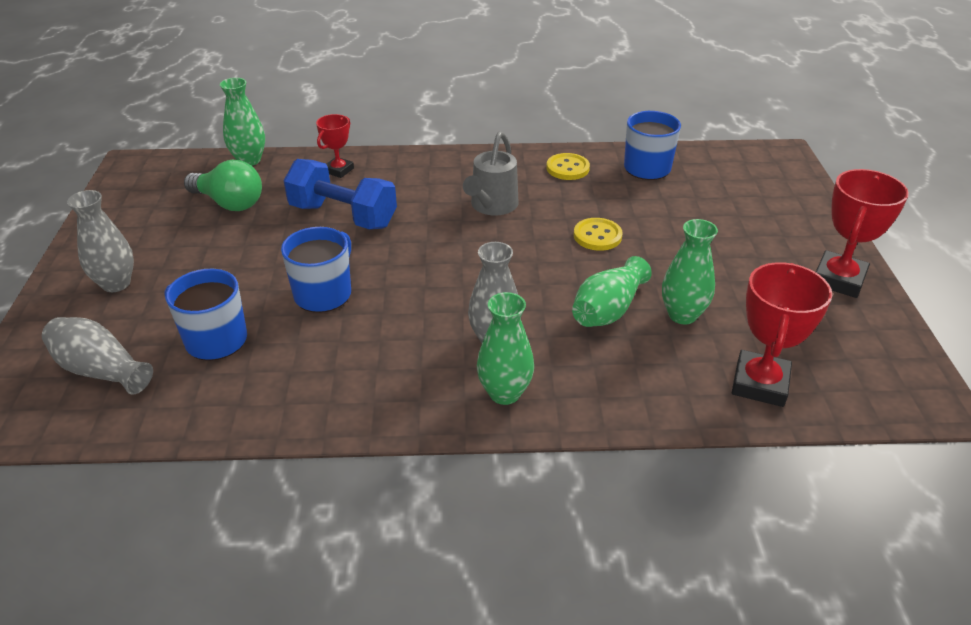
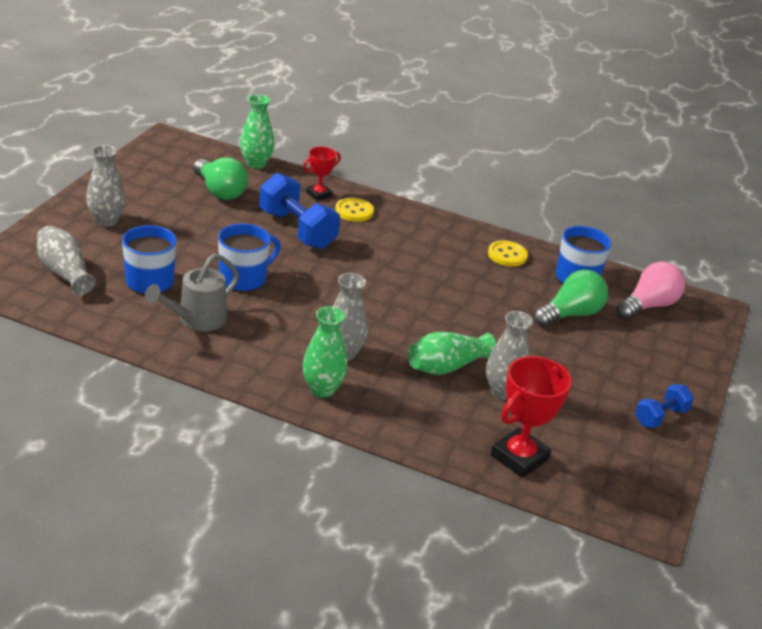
camera: 20 degrees right, 5 degrees down
grey watering can [463,132,519,215] -> grey watering can moved to [145,254,239,331]
yellow button [574,218,623,251] -> yellow button moved to [335,198,374,222]
green vase [662,219,718,324] -> grey vase [486,311,533,400]
red trophy [816,169,909,298] -> blue dumbbell [635,384,694,428]
none -> green light bulb [533,269,608,327]
none -> pink light bulb [616,261,685,320]

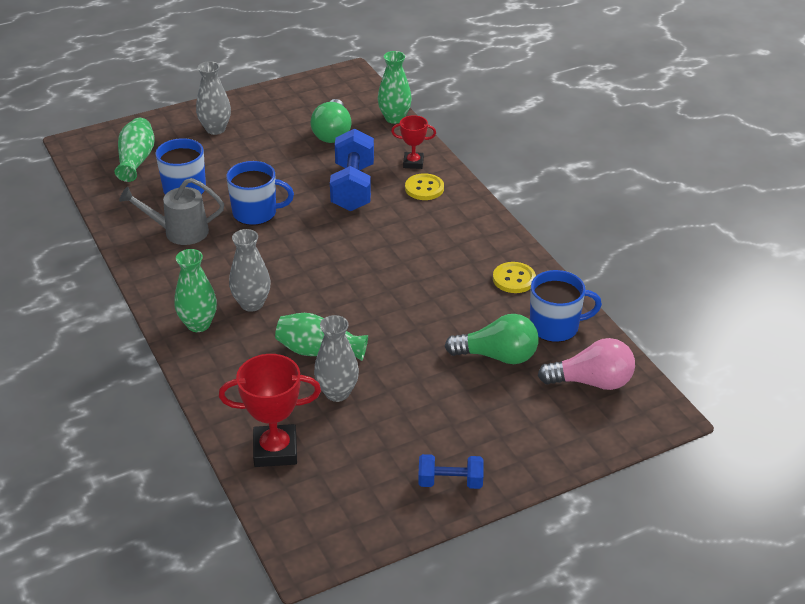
camera: 45 degrees right, 5 degrees up
grey vase [37,226,96,295] -> green vase [114,118,155,182]

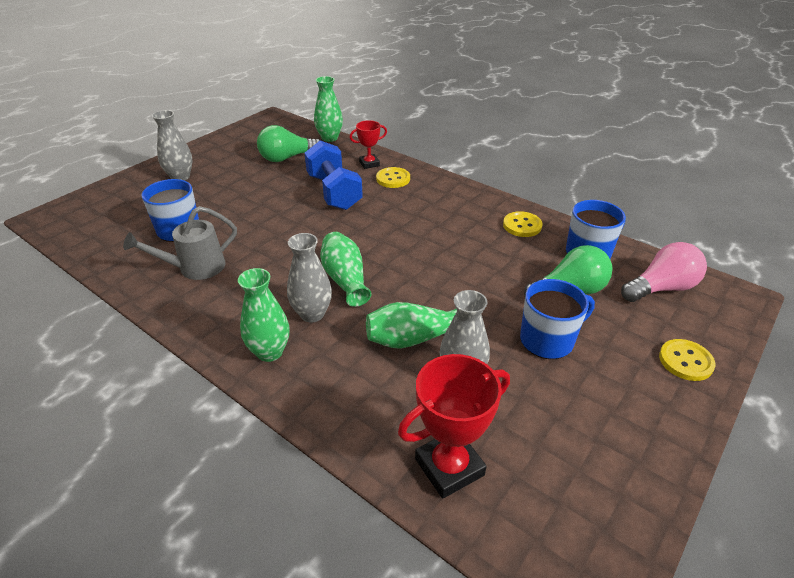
camera: 25 degrees left, 0 degrees up
green vase [114,118,155,182] -> green vase moved to [320,232,372,307]
blue mug [226,161,294,225] -> blue mug moved to [520,279,595,359]
green light bulb [311,99,352,143] -> green light bulb turned 90 degrees clockwise [257,125,320,162]
blue dumbbell [418,454,484,489] -> none
none -> yellow button [659,339,715,381]

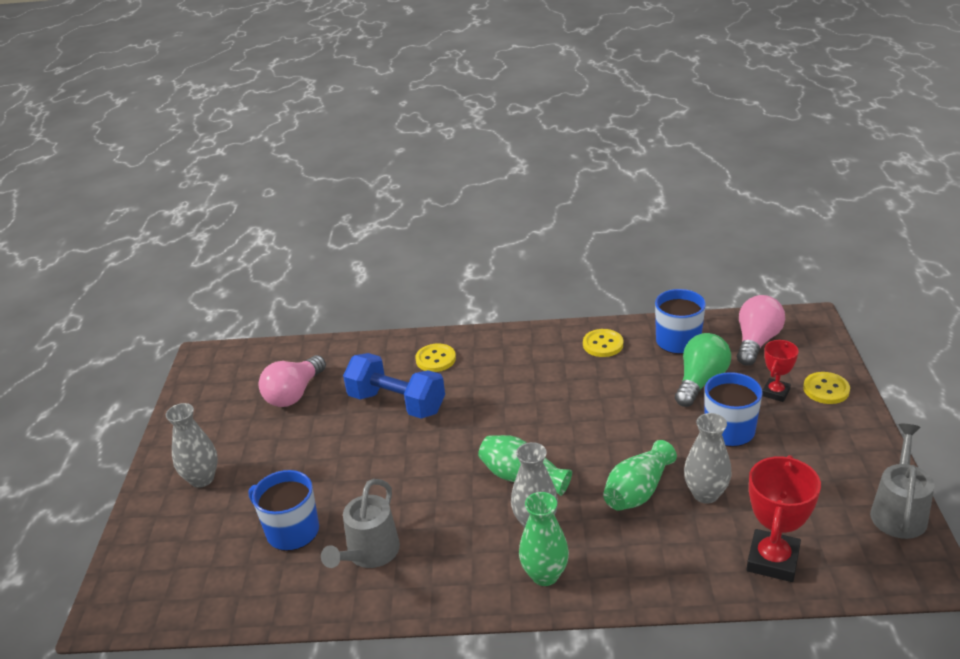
camera: 35 degrees left, 5 degrees down
green light bulb [257,125,320,162] -> pink light bulb [259,355,326,407]
green vase [314,76,343,142] -> none
red trophy [349,120,387,169] -> red trophy moved to [762,340,799,402]
none -> grey watering can [870,424,935,539]

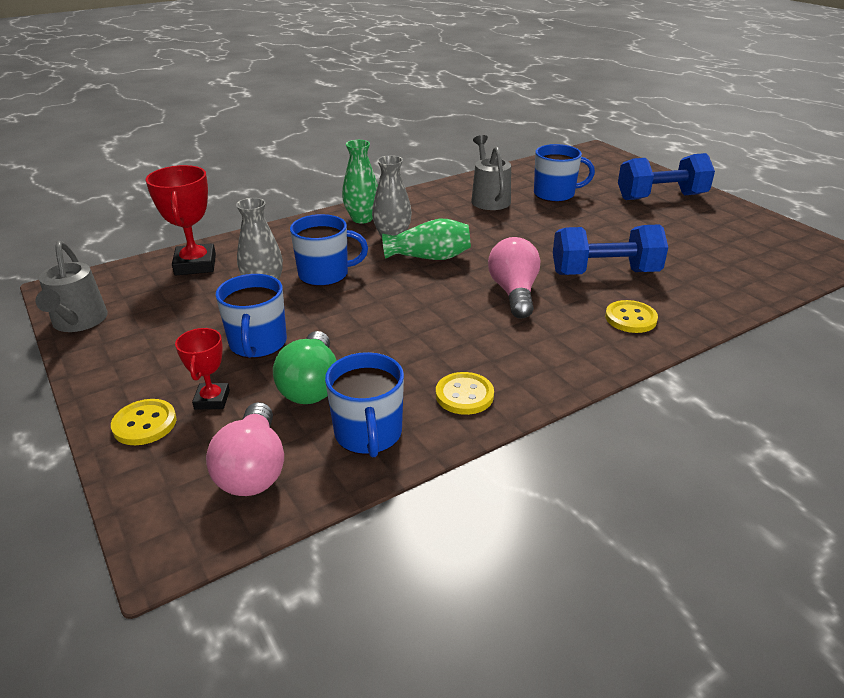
camera: 145 degrees right, 0 degrees up
grey vase [166,403,218,488] -> blue dumbbell [618,153,715,200]
pink light bulb [259,355,326,407] -> pink light bulb moved to [488,237,540,318]
green vase [603,440,677,511] -> blue mug [290,214,368,286]

